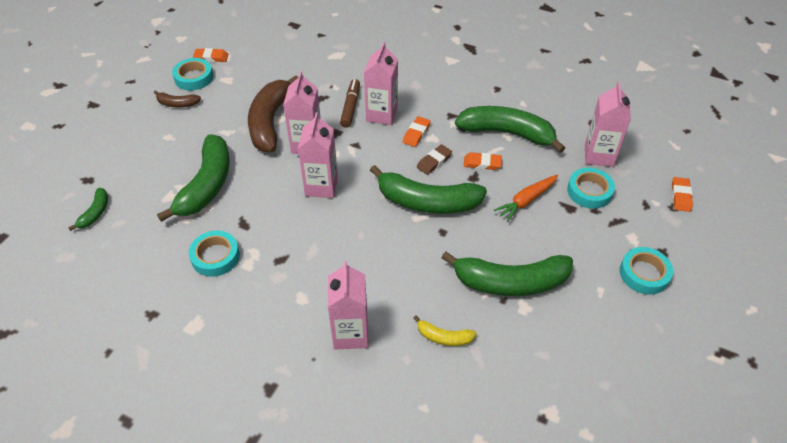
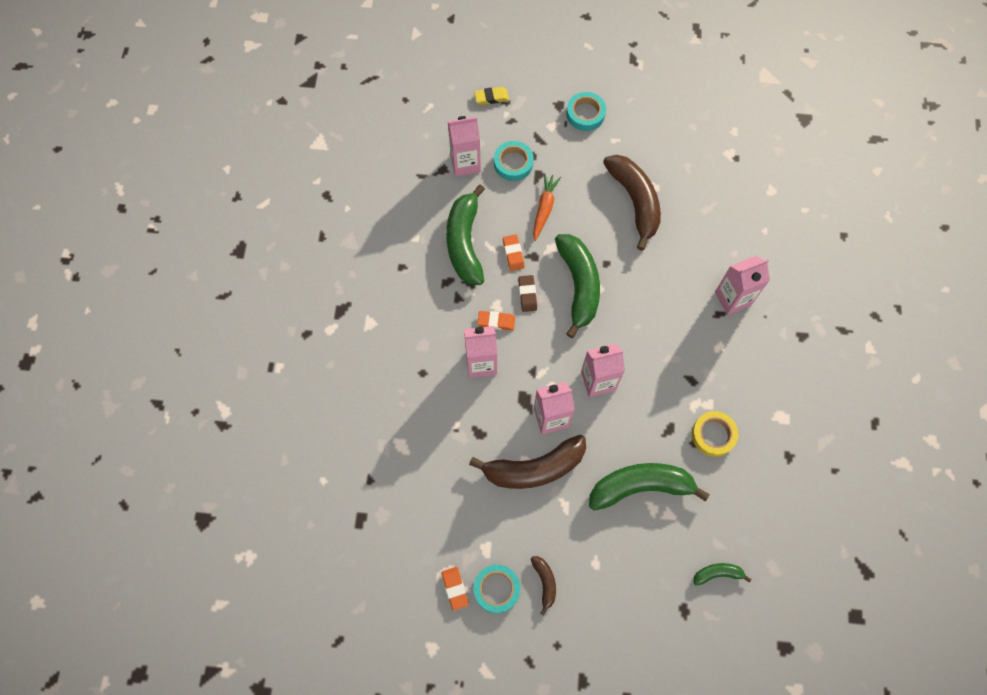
camera: 110 degrees left, 20 degrees up
turquoise tape [189,231,240,277] -> yellow tape [692,411,738,457]
brown marker [340,79,360,128] -> none
yellow banana [413,315,477,346] -> none
brown eraser [417,144,452,175] -> brown eraser turned 60 degrees clockwise [518,275,537,312]
green banana [441,251,573,296] -> brown banana [603,155,661,251]
orange carrot [494,175,558,222] -> orange carrot turned 105 degrees counterclockwise [533,173,561,241]
orange eraser [672,177,693,212] -> yellow eraser [474,87,509,105]

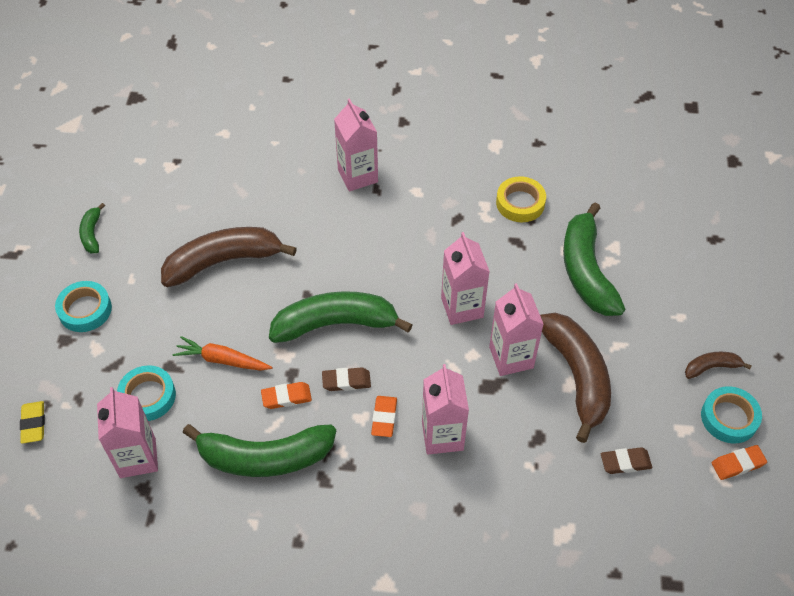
camera: 90 degrees left, 15 degrees down
green banana [693,563,751,586] -> green banana moved to [79,203,105,253]
none -> brown eraser [601,447,652,474]

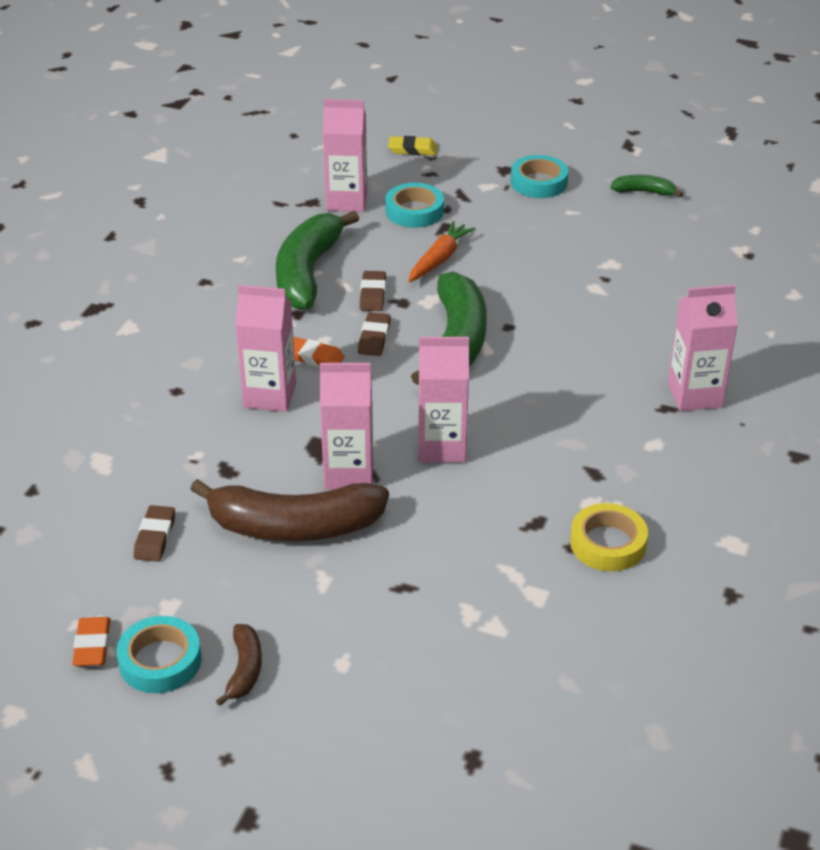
camera: 105 degrees right, 15 degrees down
brown banana [161,227,297,287] -> none
orange eraser [261,382,312,409] -> brown eraser [360,271,386,311]
green banana [563,202,625,316] -> none

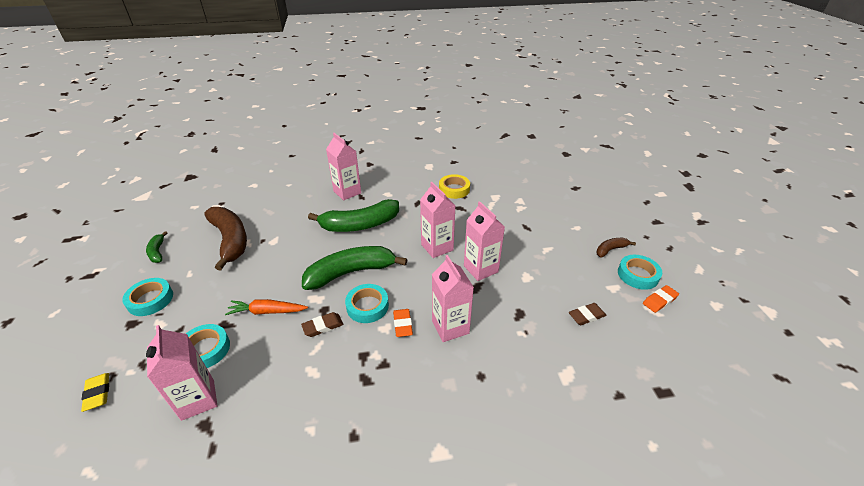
camera: 120 degrees left, 0 degrees up
brown banana [190,479,389,541] -> brown banana moved to [205,207,247,271]
green banana [276,211,359,310] -> green banana moved to [308,199,399,232]
brown eraser [358,312,391,356] -> turquoise tape [345,284,389,323]

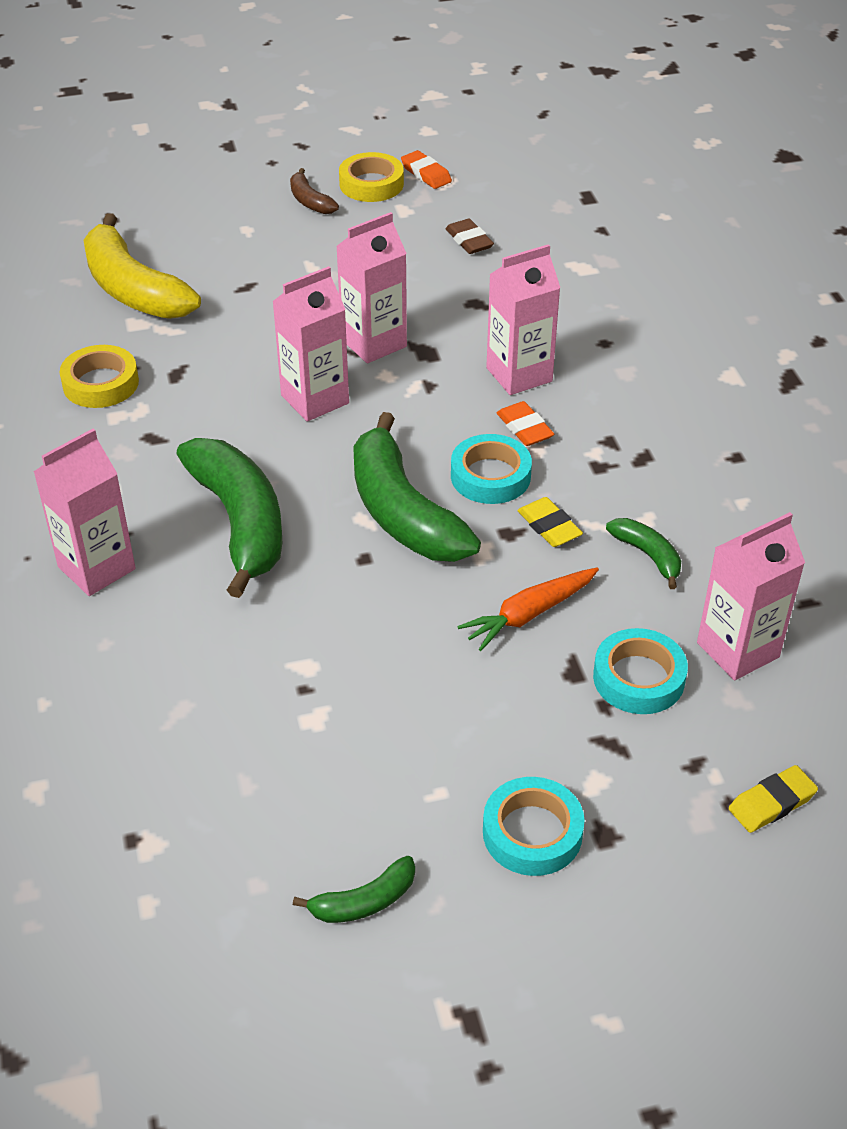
camera: 95 degrees left, 5 degrees up
brown banana [205,207,247,271] -> none
orange carrot [225,299,308,315] -> orange carrot turned 60 degrees clockwise [457,567,599,651]
brown eraser [301,312,343,337] -> yellow eraser [518,497,583,547]
orange eraser [393,309,413,337] -> orange eraser turned 75 degrees clockwise [497,401,555,446]
turquoise tape [618,255,662,290] -> yellow tape [339,152,404,202]
none -> yellow banana [83,213,201,319]
none -> green banana [606,518,681,589]

